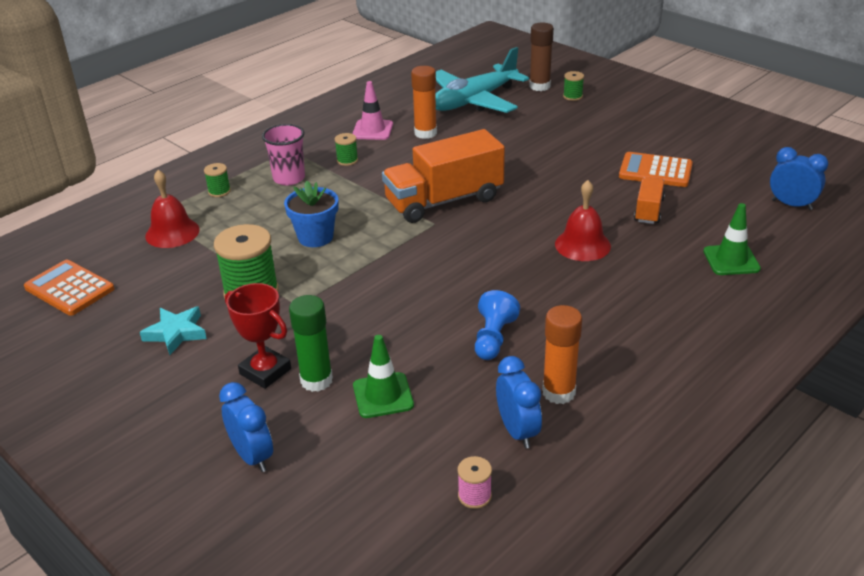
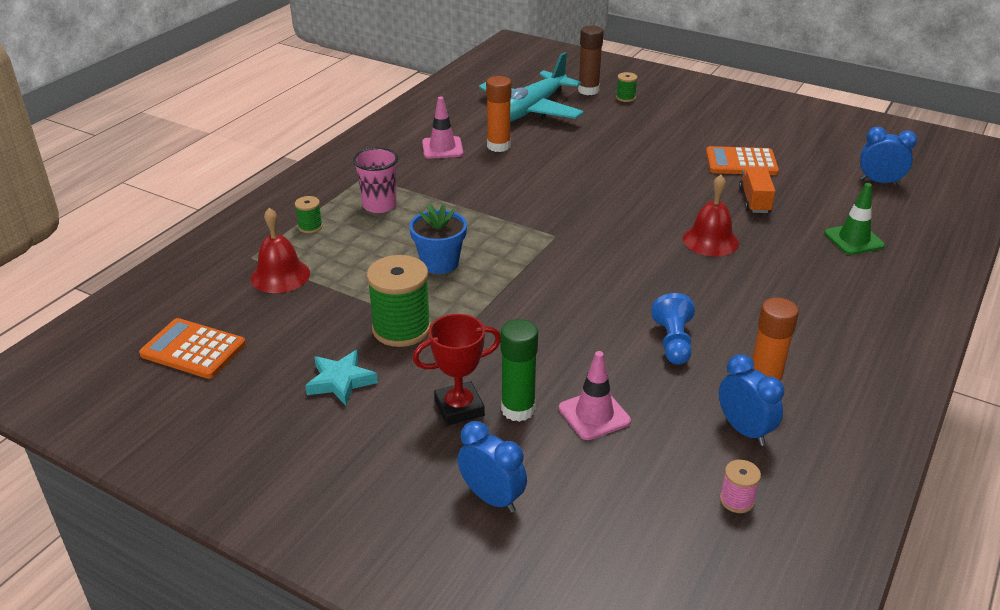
camera: 15 degrees left, 0 degrees up
red trophy [225,283,291,389] -> red trophy turned 45 degrees counterclockwise [413,314,501,425]
green spool [335,133,358,166] -> none
green traffic cone [353,335,414,418] -> pink traffic cone [559,351,631,440]
orange truck [382,129,505,223] -> none

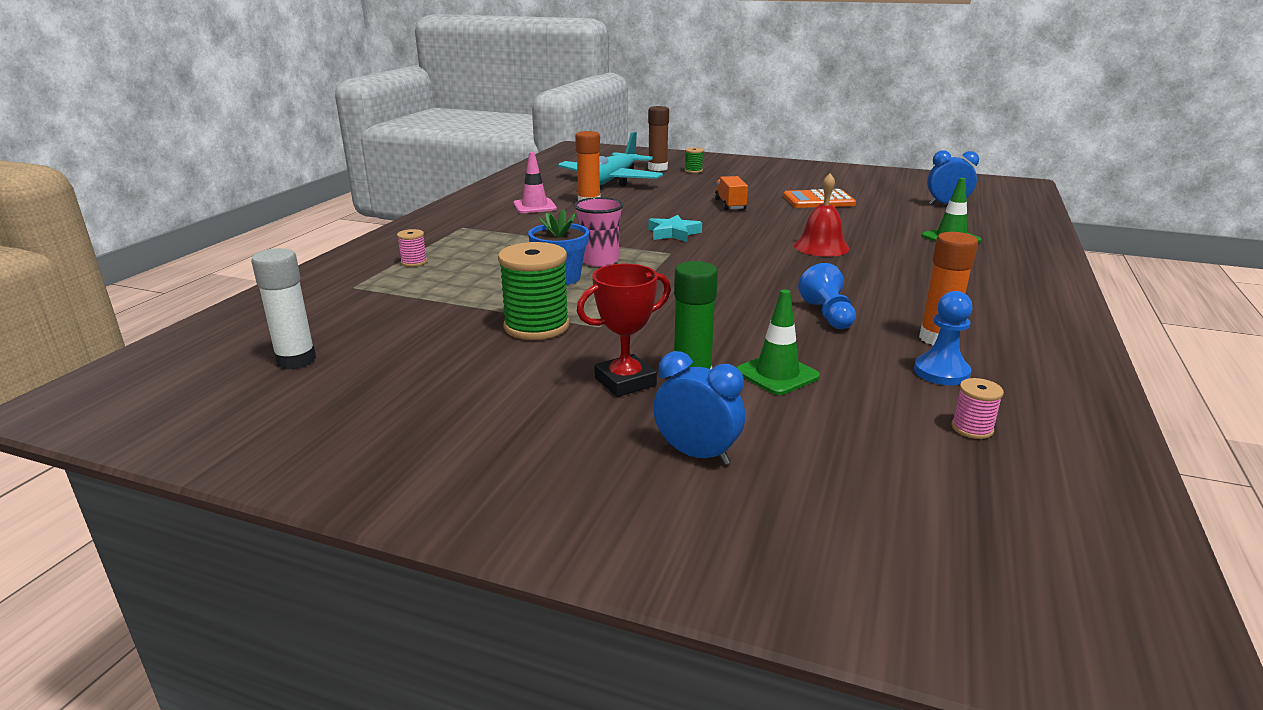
camera: 10 degrees left, 10 degrees down
orange calculator [139,318,246,379] -> white glue stick [251,248,316,370]
red bell [251,208,310,293] -> none
green spool [295,196,323,233] -> pink spool [397,229,427,267]
turquoise star [305,350,378,406] -> turquoise star moved to [648,215,702,242]
pink cup [353,147,398,213] -> pink cup moved to [574,197,624,267]
pink traffic cone [559,351,631,440] -> green traffic cone [736,289,820,395]
blue clock [719,354,784,446] -> blue pawn [914,291,973,385]
orange truck [739,168,775,213] -> orange truck moved to [715,176,748,210]

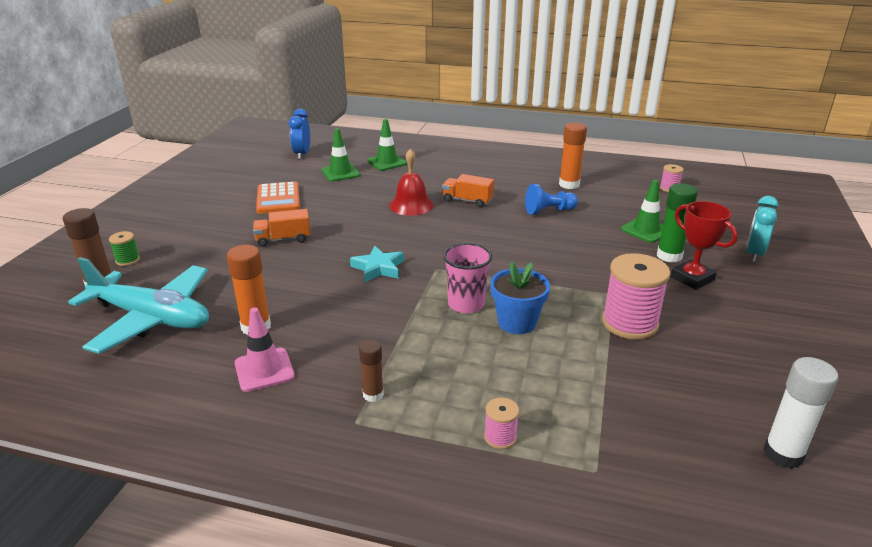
camera: 95 degrees left, 5 degrees up
green spool [498,242,569,340] -> pink spool [602,253,670,340]
blue clock [653,351,745,465] -> turquoise clock [746,196,778,262]
blue pawn [914,291,973,385] -> none
none -> green traffic cone [321,128,360,182]
none -> brown glue stick [359,339,384,402]
none -> orange truck [442,174,494,207]

